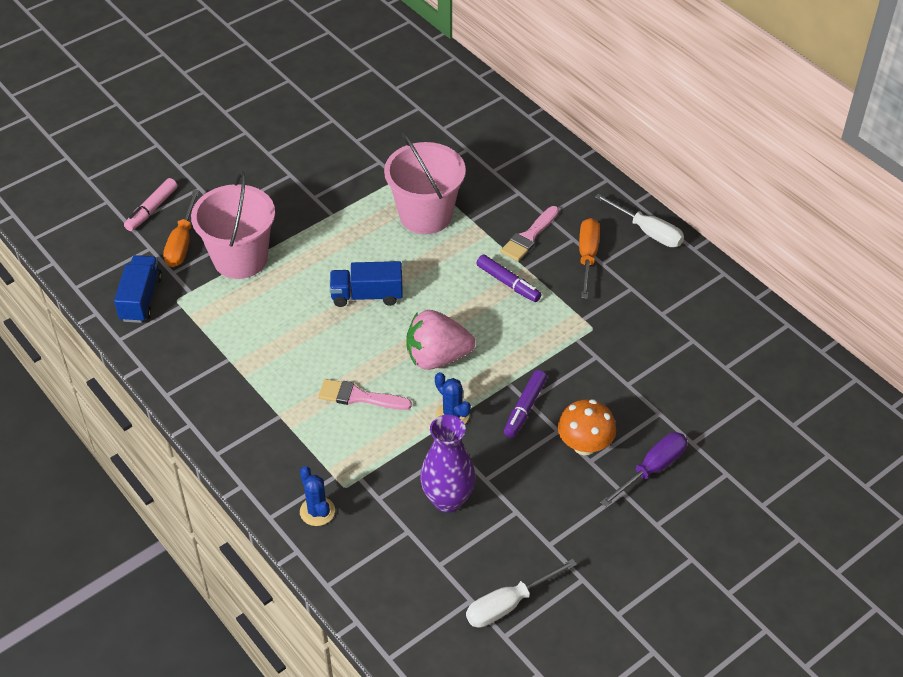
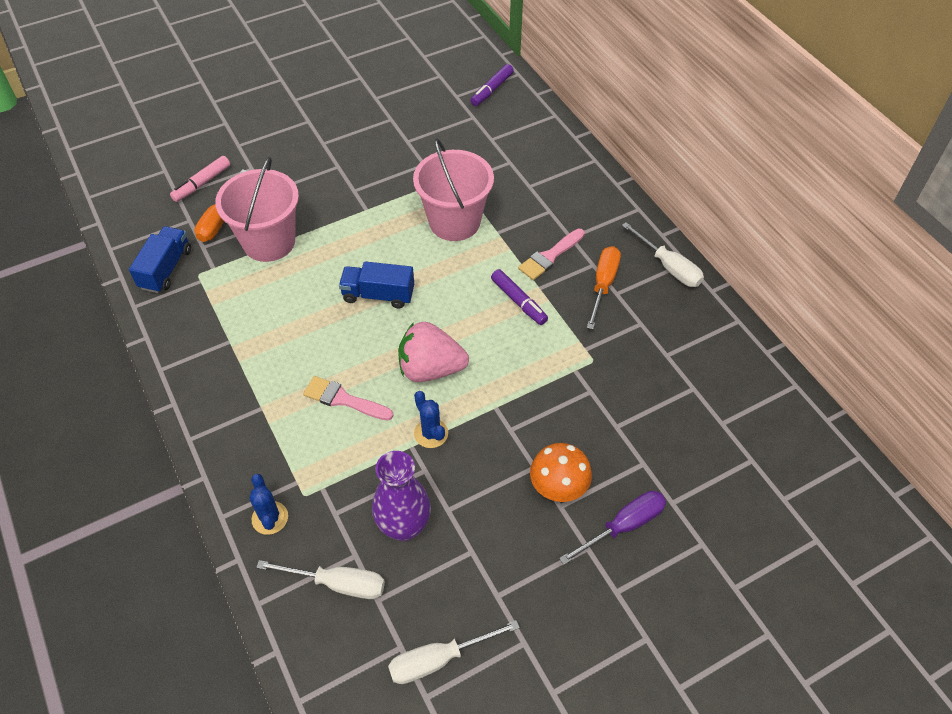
camera: 10 degrees right, 5 degrees up
purple marker [504,370,547,438] -> purple marker moved to [470,64,514,106]
none -> white screwdriver [256,560,385,599]

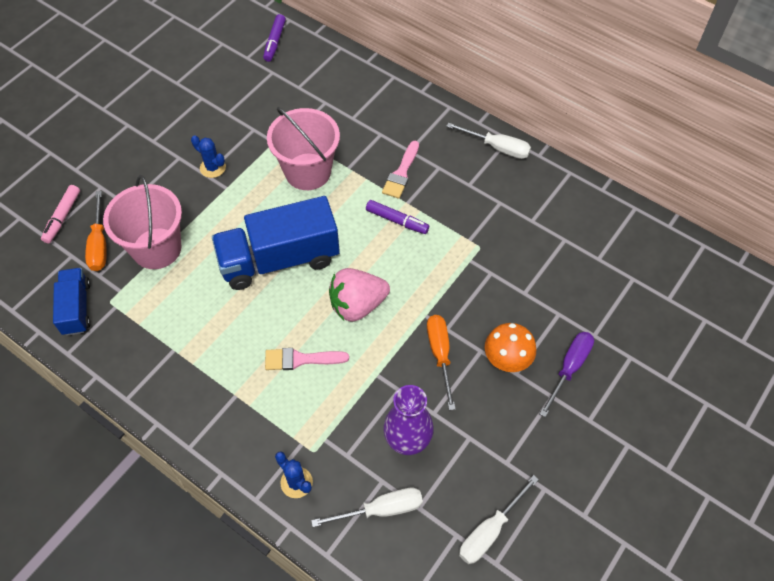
camera: 25 degrees left, 5 degrees up
blue truck [339,261,414,309] -> blue truck [212,196,340,290], size x1.83
blue cactus [414,391,448,448] -> blue cactus moved to [191,135,226,178]
orange screwdriver [587,246,621,330] -> orange screwdriver moved to [427,315,456,410]

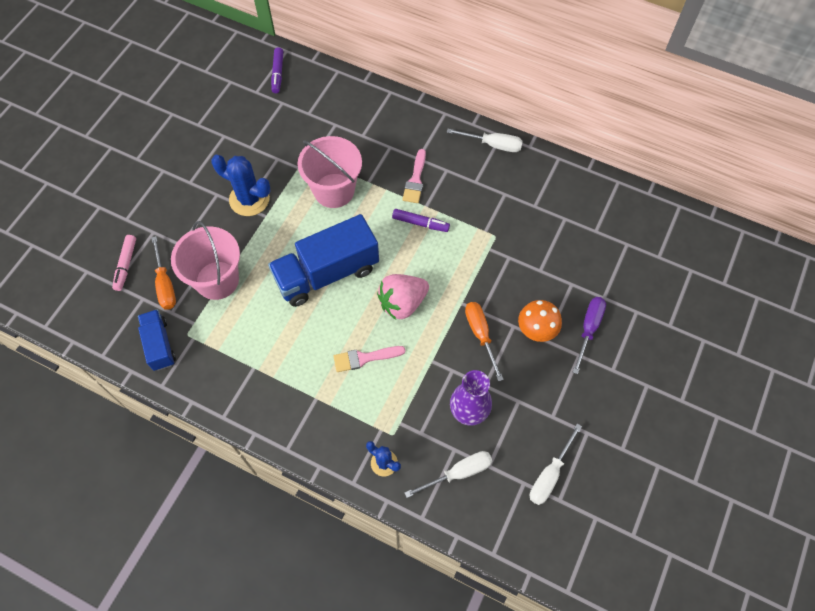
camera: 10 degrees left, 5 degrees up
blue cactus [191,135,226,178] -> blue cactus [211,155,271,216], size x1.75

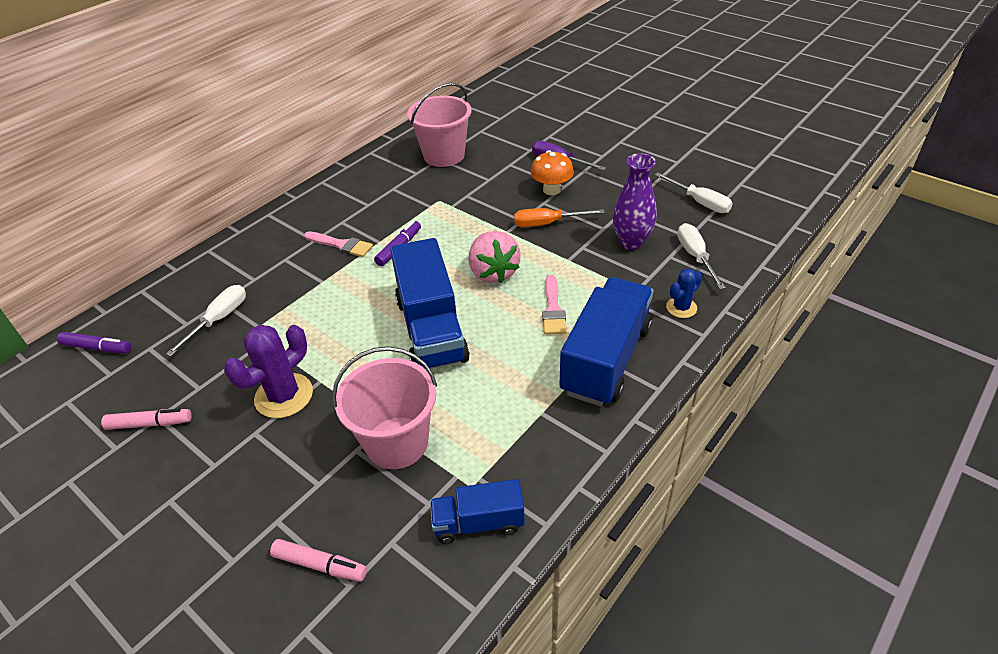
camera: 75 degrees left, 20 degrees down
orange screwdriver [151,236,176,310] -> none
blue cactus [211,155,271,216] -> purple cactus [224,325,313,418]
pink bucket [298,136,362,208] -> pink bucket moved to [407,83,472,167]
white screwdriver [447,129,523,152] -> white screwdriver moved to [166,285,246,356]
none -> pink marker [101,409,192,430]
none -> blue truck [559,277,653,406]

